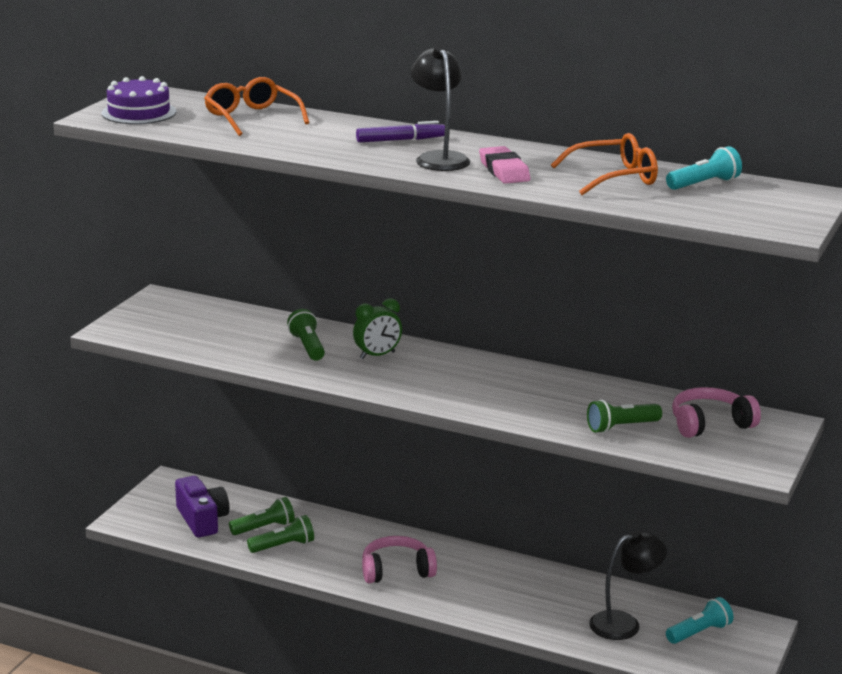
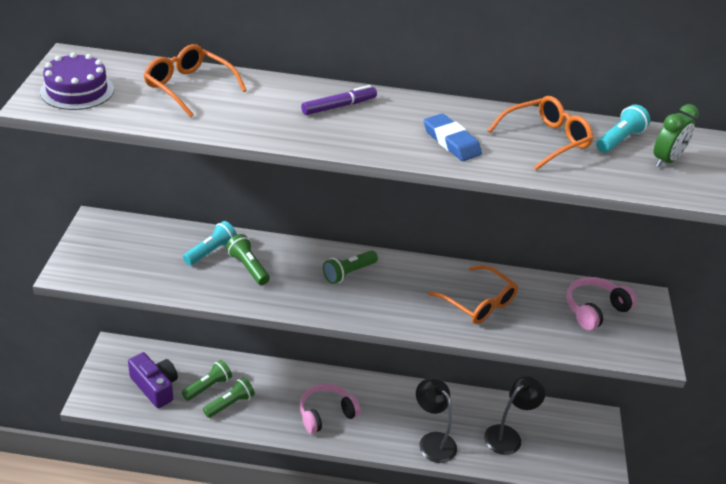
camera: 20 degrees left, 15 degrees up
green clock [353,298,402,359] -> green clock moved to [654,104,699,167]
black lamp [411,44,470,171] -> black lamp moved to [416,378,457,463]
pink eraser [479,146,530,184] -> blue eraser [424,114,482,161]
green flashlight [587,400,662,433] -> green flashlight moved to [323,250,378,284]
turquoise flashlight [666,597,734,644] -> turquoise flashlight moved to [183,221,237,265]
none -> orange glasses [428,265,518,324]

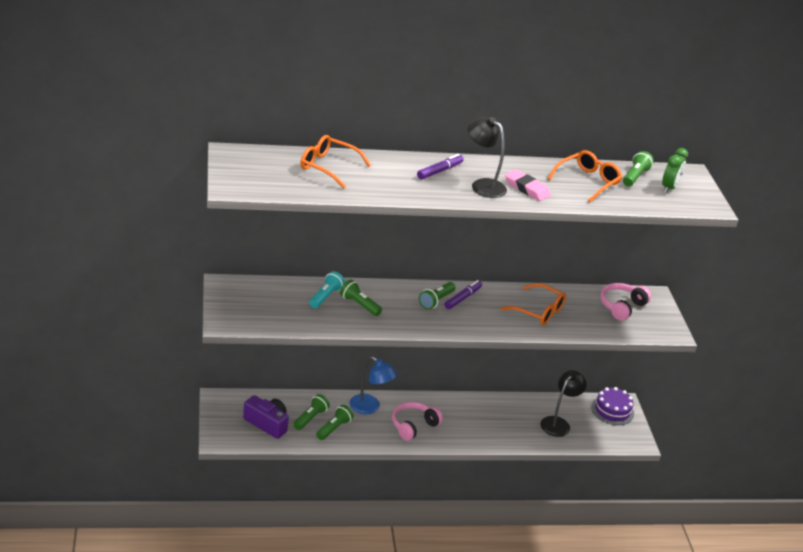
camera: 15 degrees left, 5 degrees down
purple cake [40,52,114,110] -> purple cake moved to [591,387,634,425]
black lamp [416,378,457,463] -> black lamp moved to [468,117,507,198]
blue eraser [424,114,482,161] -> pink eraser [505,169,551,201]
turquoise flashlight [596,104,650,153] -> green flashlight [623,151,654,186]
none -> blue lamp [350,357,397,415]
none -> purple marker [445,280,482,309]

